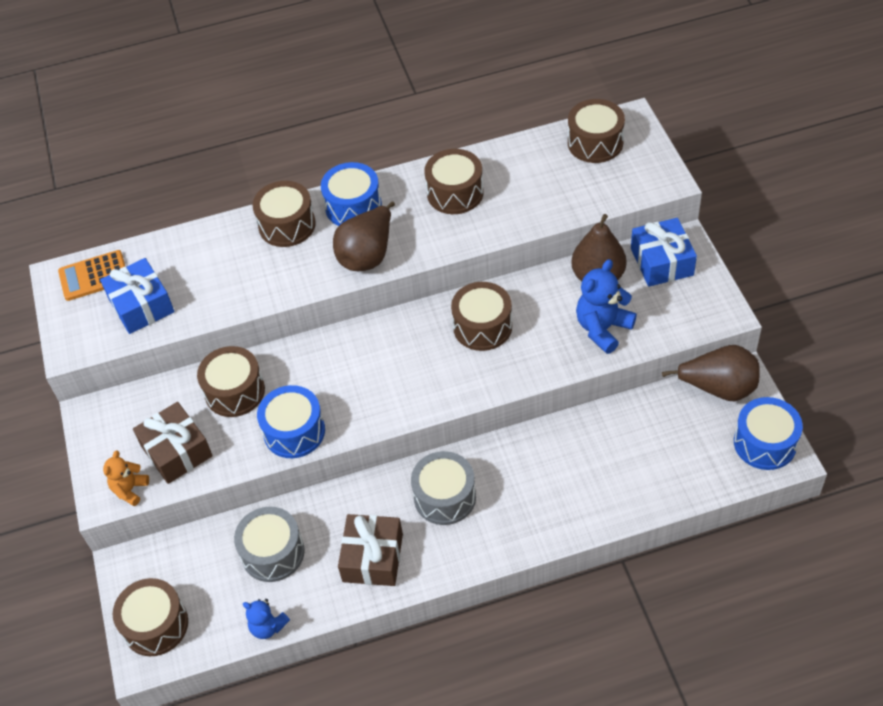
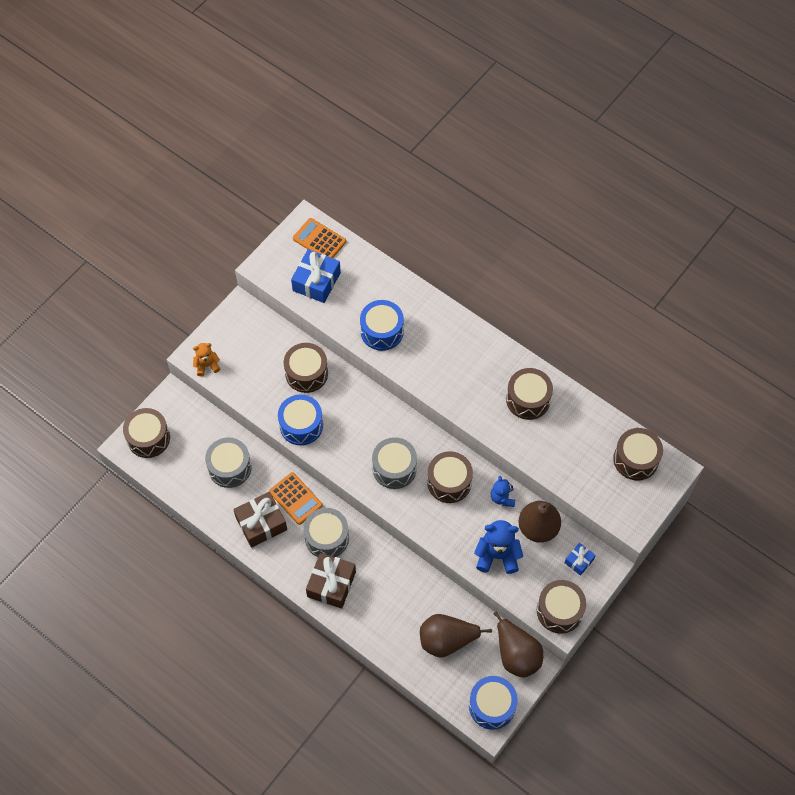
camera: 50 degrees right, 10 degrees up
brown gift [133,402,213,484] -> brown gift moved to [306,553,356,609]
blue teddy bear [243,599,290,639] -> blue teddy bear moved to [491,476,515,507]
brown drum [252,181,316,247] -> brown drum moved to [537,580,586,633]
blue drum [321,162,382,226] -> blue drum moved to [360,300,404,351]
brown pear [333,201,395,271] -> brown pear moved to [420,614,492,658]
blue gift [631,218,697,287] -> blue gift [564,543,596,576], size x0.54
none -> orange calculator [269,472,323,525]
none -> grey drum [372,437,417,489]

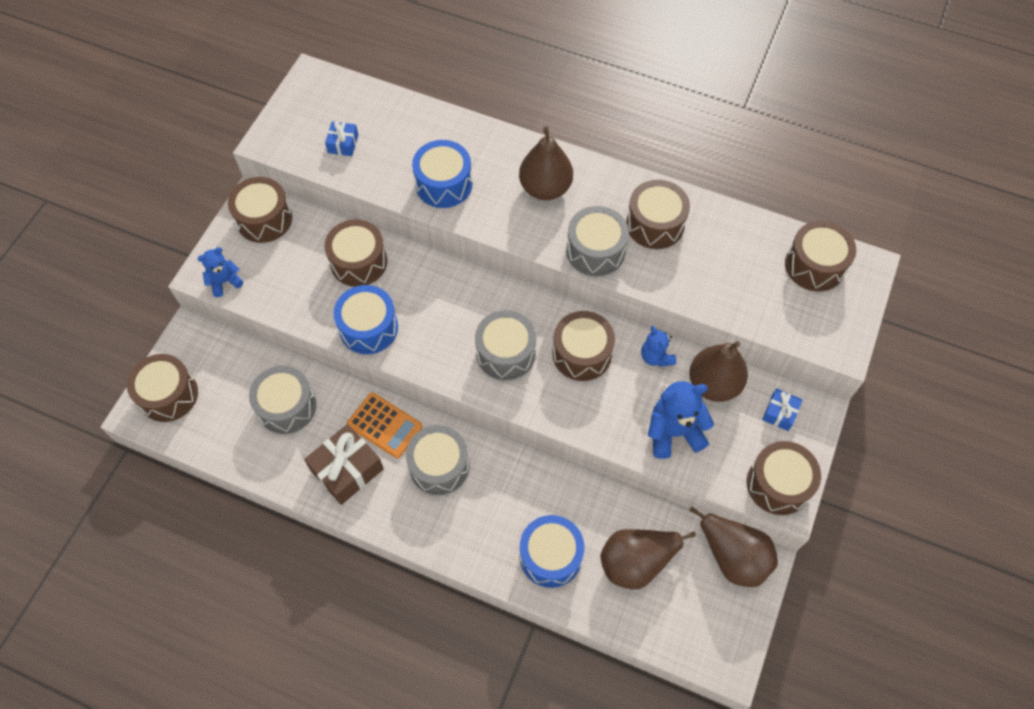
camera: 15 degrees left, 0 degrees up
orange teddy bear [193,343,220,376] -> blue teddy bear [197,247,243,297]
blue gift [291,249,341,303] -> blue gift [325,121,358,156], size x0.54
orange calculator [293,218,346,258] -> none
brown gift [306,553,356,609] -> none
blue drum [469,676,518,730] -> blue drum moved to [520,515,585,588]
none -> brown drum [228,177,292,243]
none -> brown pear [519,126,573,200]
none -> grey drum [566,206,629,277]

